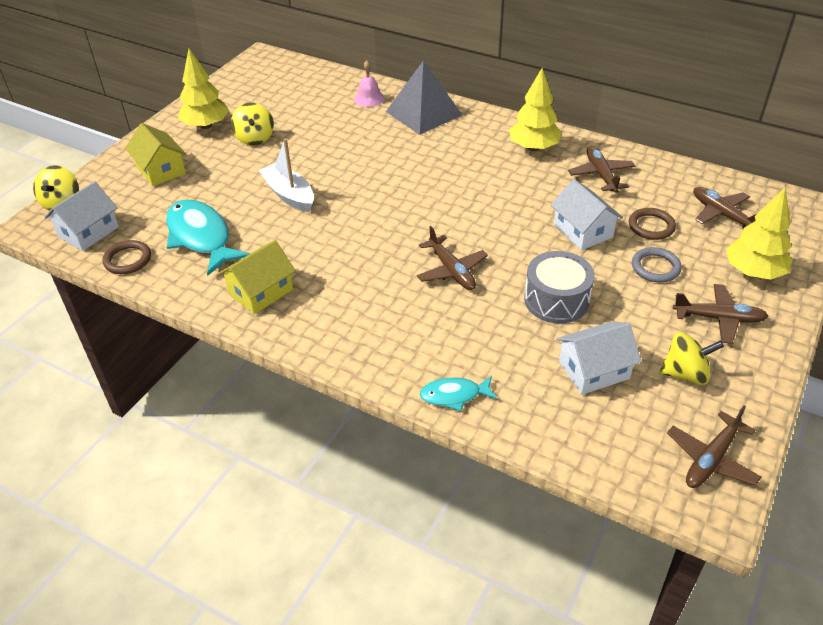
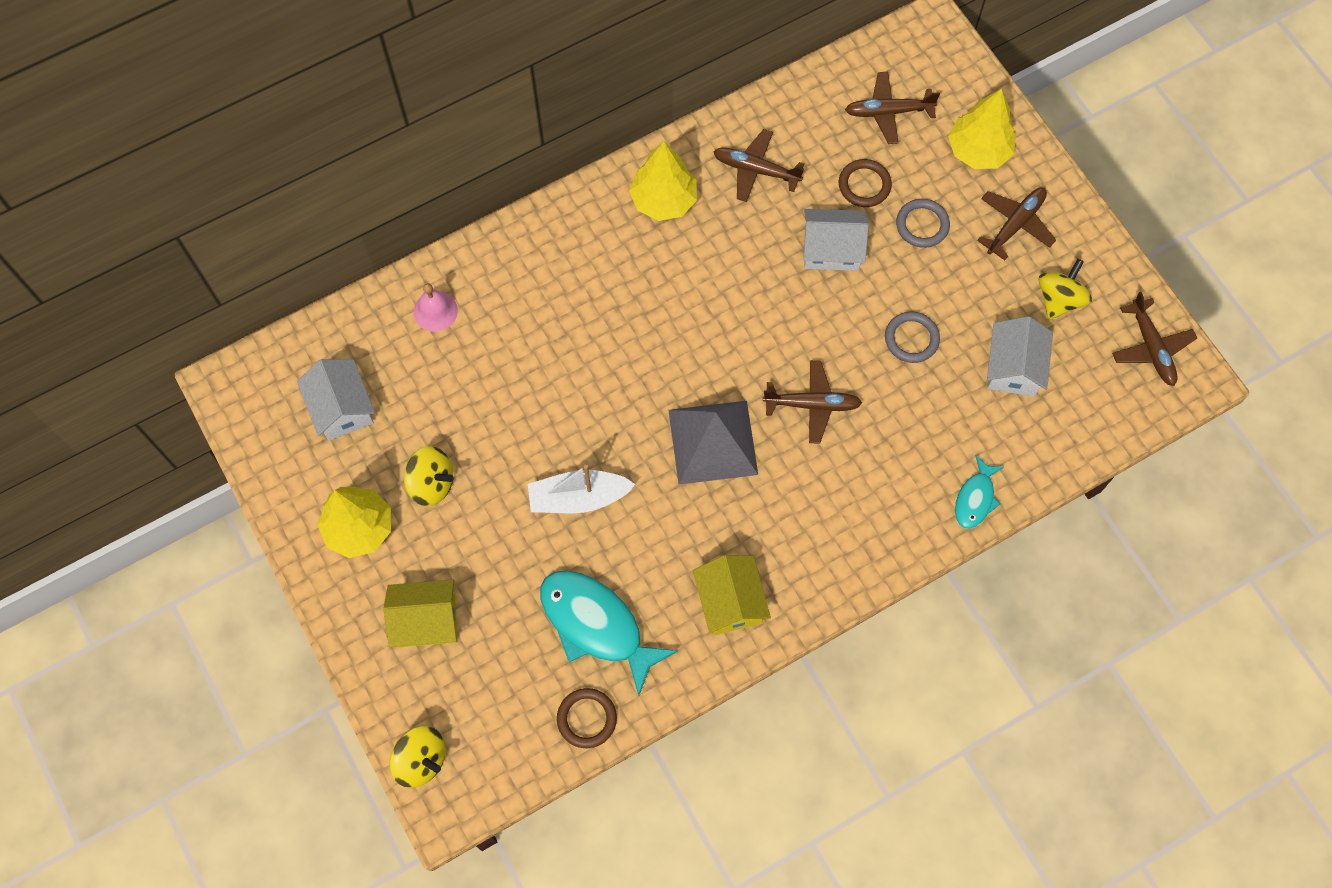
camera: 60 degrees left, 25 degrees up
white house [44,181,119,251] -> white house moved to [297,359,375,441]
turquoise fish [166,200,250,276] -> turquoise fish turned 45 degrees clockwise [540,570,678,696]
grey pyramid [386,60,462,135] -> grey pyramid moved to [668,401,758,484]
grey drum [524,251,595,323] -> grey ring [885,311,940,363]

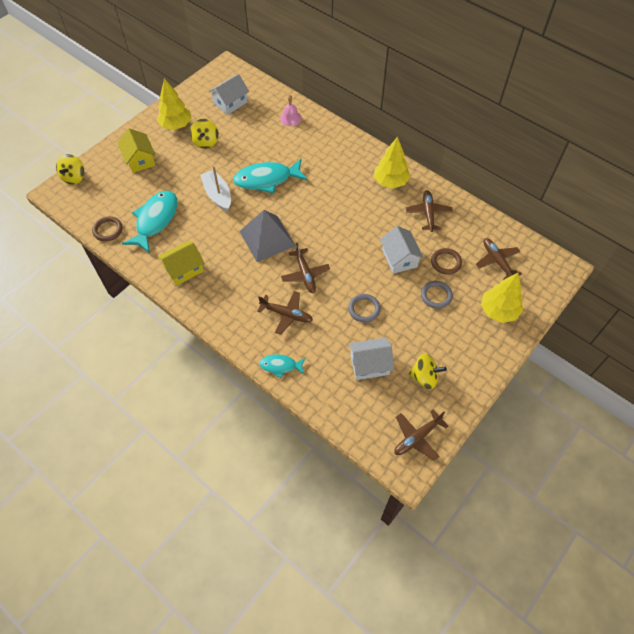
camera: 70 degrees right, 10 degrees down
brown plane [977,187,1056,260] -> brown plane moved to [257,291,313,335]
none -> turquoise fish [233,158,308,193]

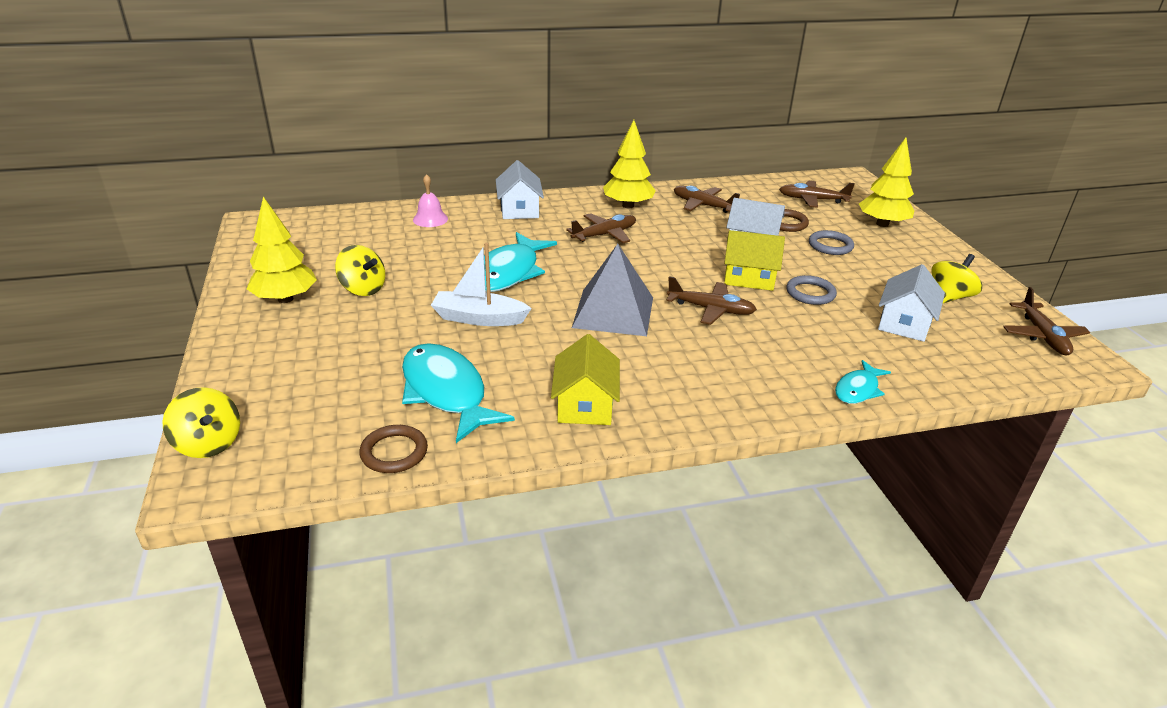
camera: 55 degrees left, 25 degrees down
yellow house [117,128,156,173] -> yellow house moved to [724,230,785,291]
white house [209,74,249,115] -> white house moved to [496,160,544,219]
brown plane [257,291,313,335] -> brown plane moved to [566,213,636,243]

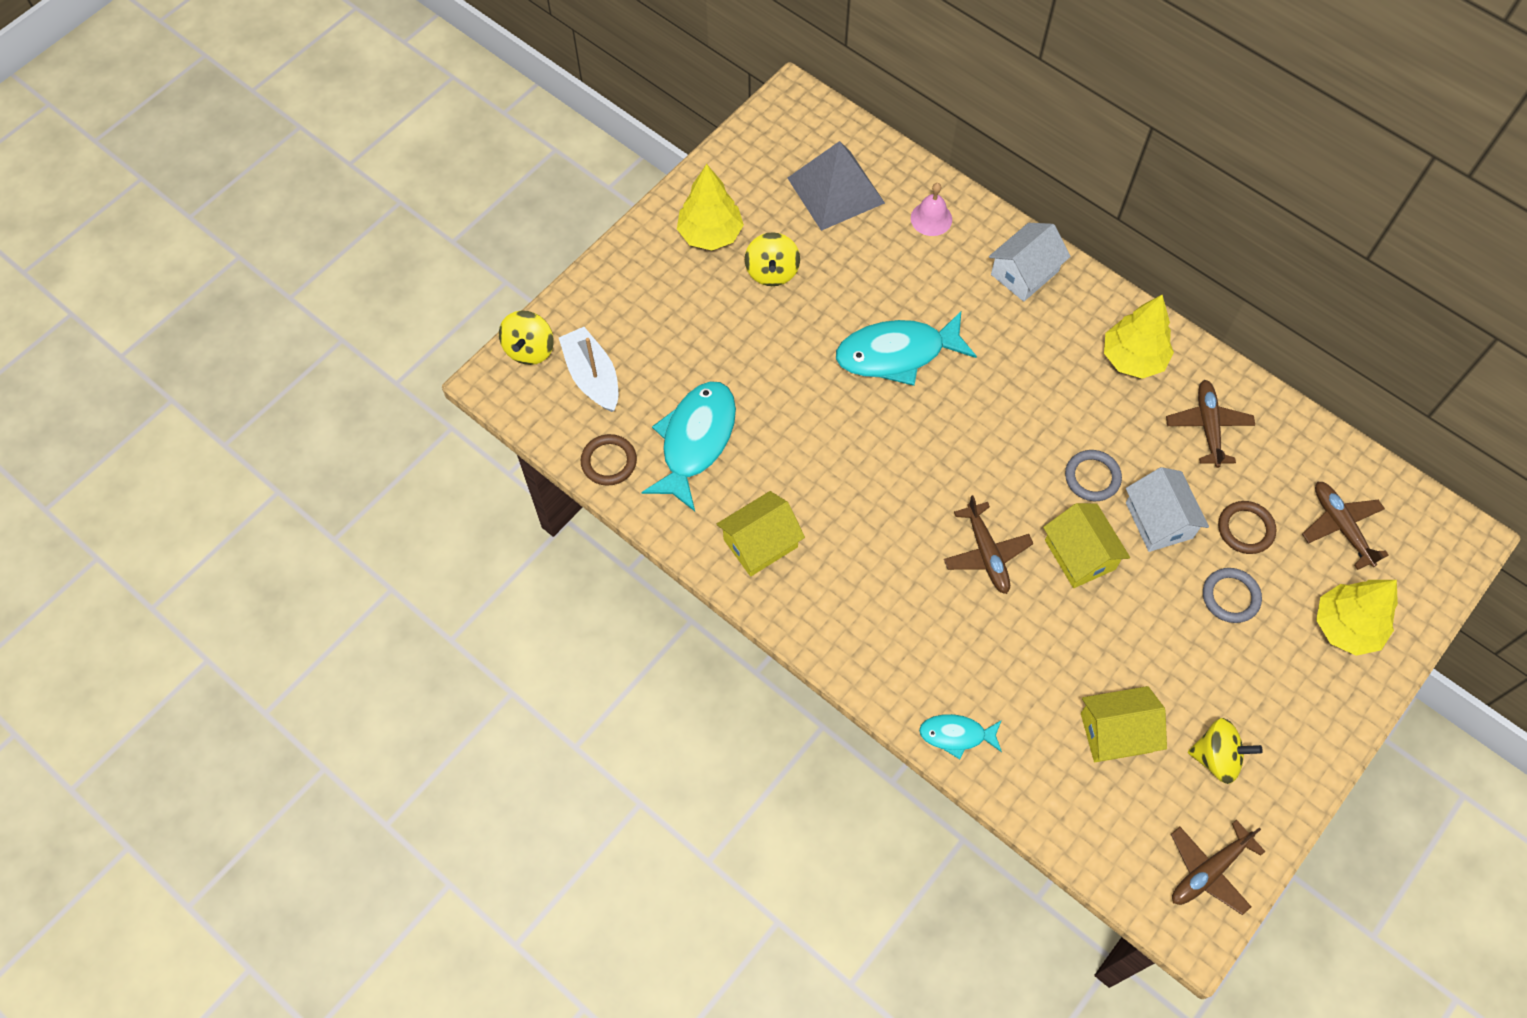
camera: 55 degrees right, 30 degrees up
white boat [431,243,532,326] -> white boat moved to [559,327,618,412]
brown plane [566,213,636,243] -> none
grey pyramid [572,244,653,336] -> grey pyramid moved to [788,141,885,231]
grey ring [786,275,837,305] -> grey ring moved to [1065,450,1122,501]
white house [878,264,945,342] -> yellow house [1081,686,1167,762]

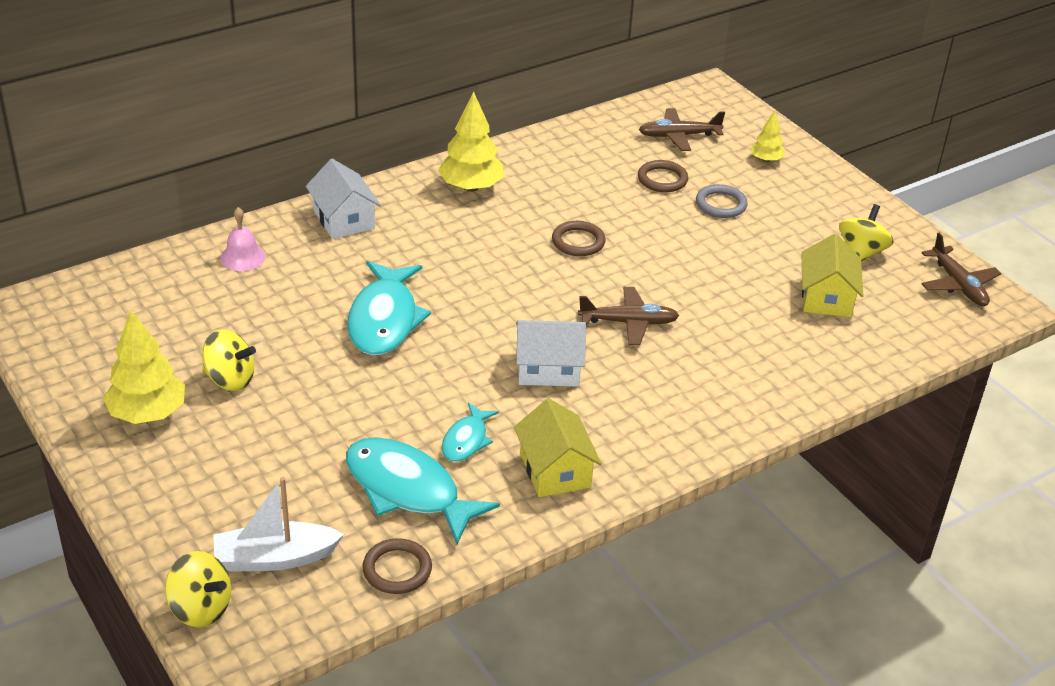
camera: 75 degrees left, 25 degrees down
grey pyramid [788,141,885,231] -> none
turquoise fish [919,714,1002,759] -> turquoise fish moved to [442,402,499,462]
yellow house [1043,503,1130,588] -> none
grey ring [1065,450,1122,501] -> brown ring [552,221,606,256]
white house [1126,467,1209,552] -> white house moved to [516,320,586,387]
brown plane [1166,380,1255,468] -> none
yellow tree [1316,580,1398,656] -> yellow tree [750,111,785,162], size x0.55

